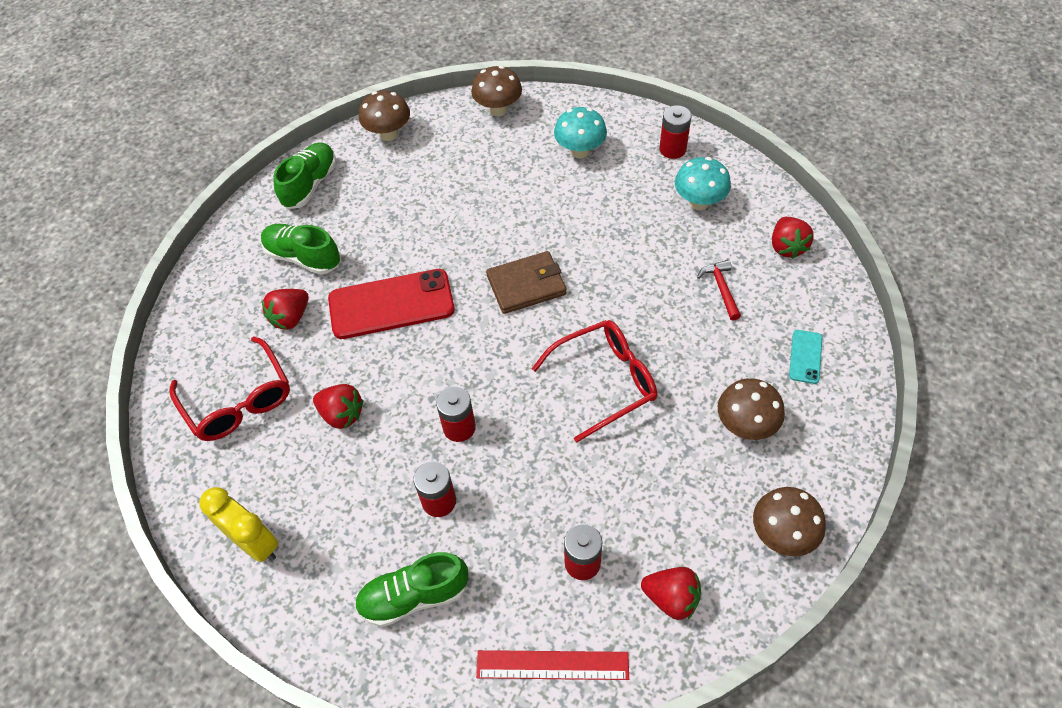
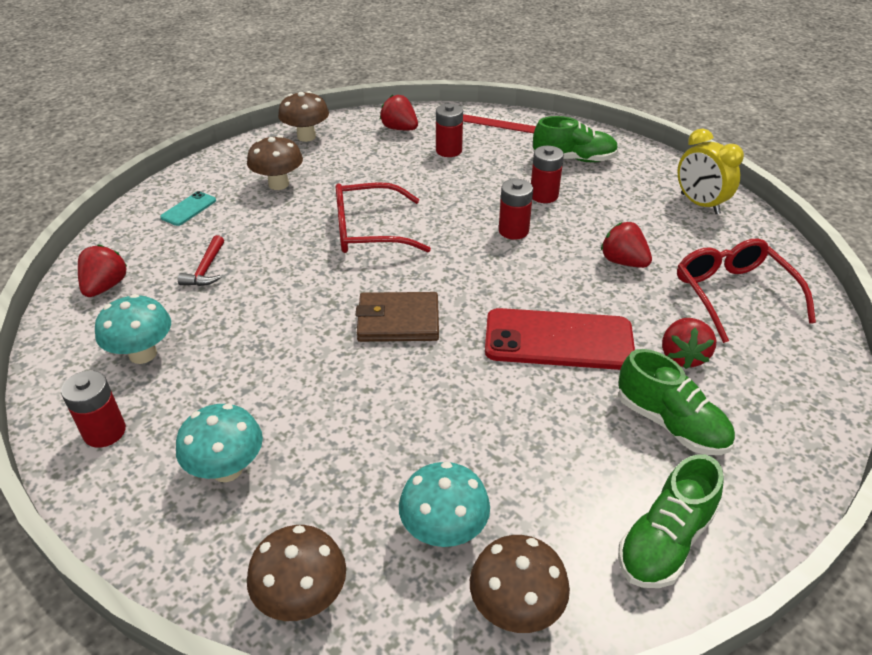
camera: 165 degrees left, 15 degrees down
red strawberry [262,289,309,330] -> red strawberry turned 135 degrees clockwise [662,318,716,369]
none -> turquoise mushroom [399,462,490,547]

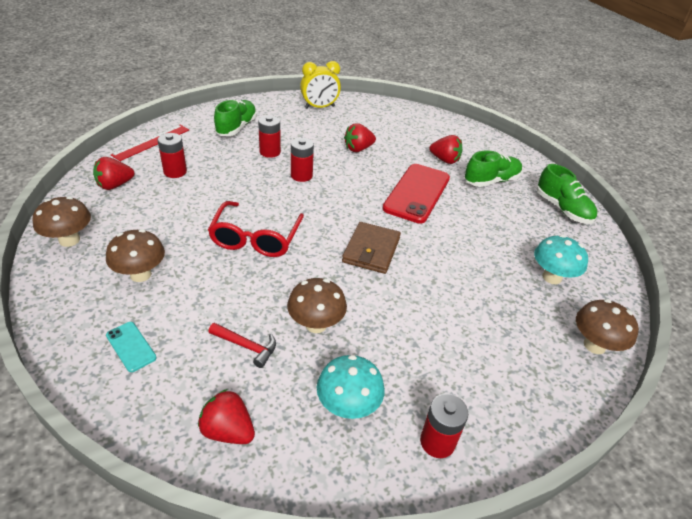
camera: 75 degrees left, 0 degrees up
turquoise mushroom [176,404,263,482] -> none
brown mushroom [470,535,570,633] -> brown mushroom moved to [287,278,347,333]
red glasses [677,238,816,343] -> none

